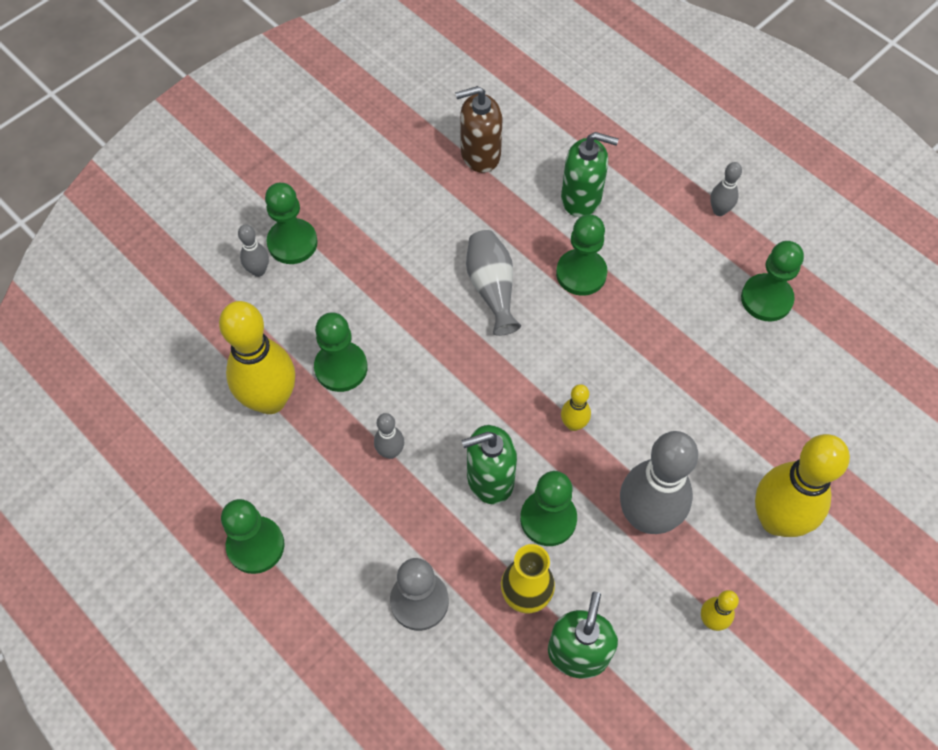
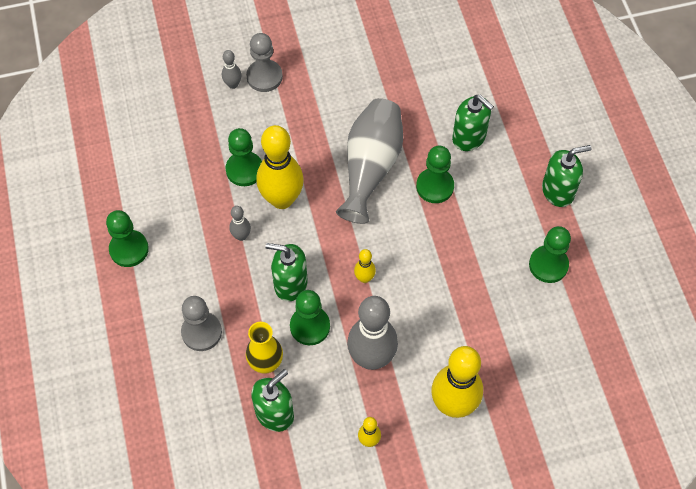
camera: 30 degrees right, 0 degrees up
yellow bowling pin [219,301,295,414] -> yellow bowling pin moved to [256,125,304,209]
green pawn [265,183,318,264] -> grey pawn [246,33,283,92]
brown soap dispenser [455,86,503,173] -> none
grey vase [466,230,521,336] -> grey vase [336,98,403,224], size x1.61
grey bowling pin [710,162,742,216] -> green soap dispenser [542,145,591,207]

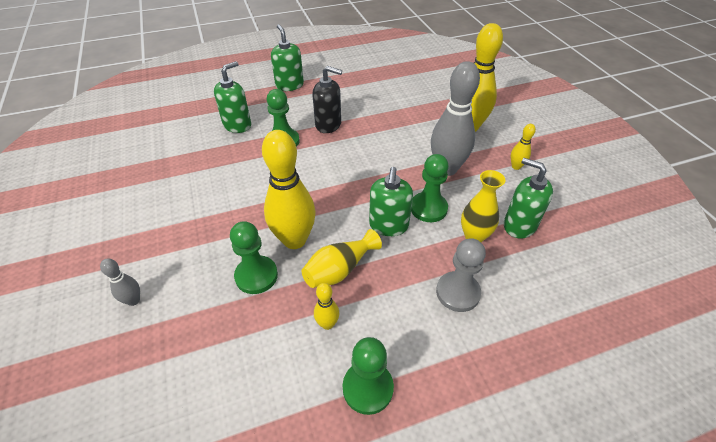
camera: 95 degrees left, 15 degrees down
grey bowling pin [229,206,251,241] -> yellow vase [302,229,382,288]
grey pawn [246,33,283,92] -> none
grey vase [336,98,403,224] -> none
yellow bowling pin [354,249,376,283] -> yellow bowling pin moved to [314,283,339,330]
green pawn [529,226,571,283] -> none
none -> black soap dispenser [312,66,342,133]

